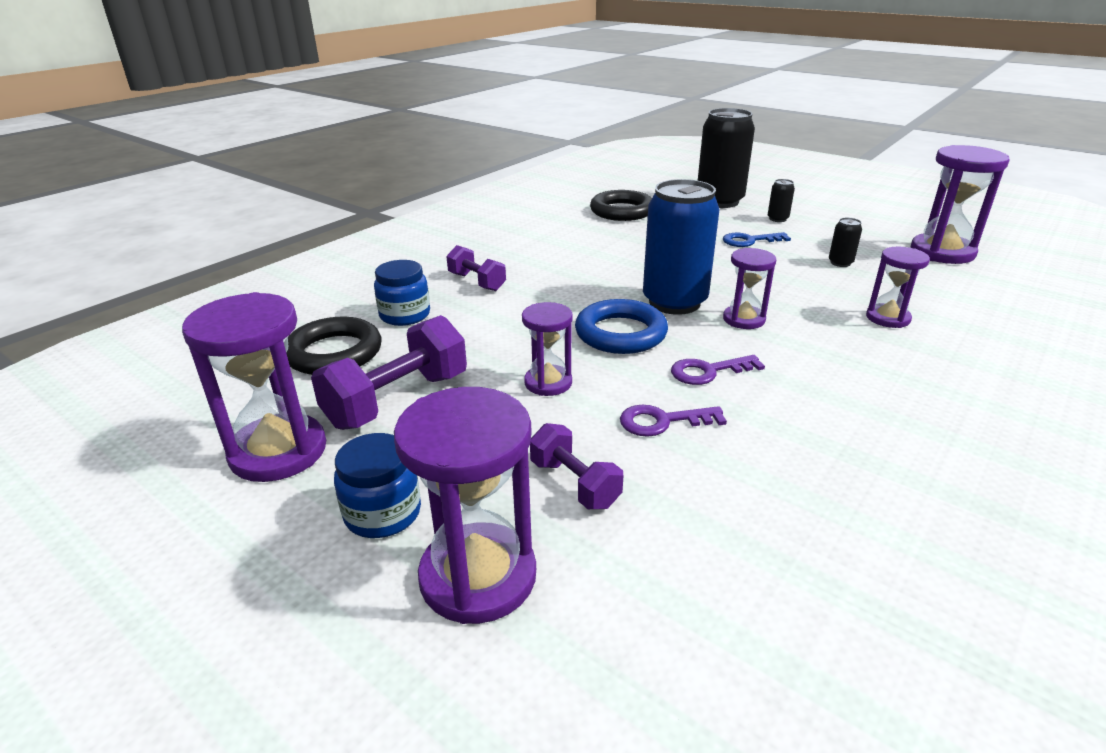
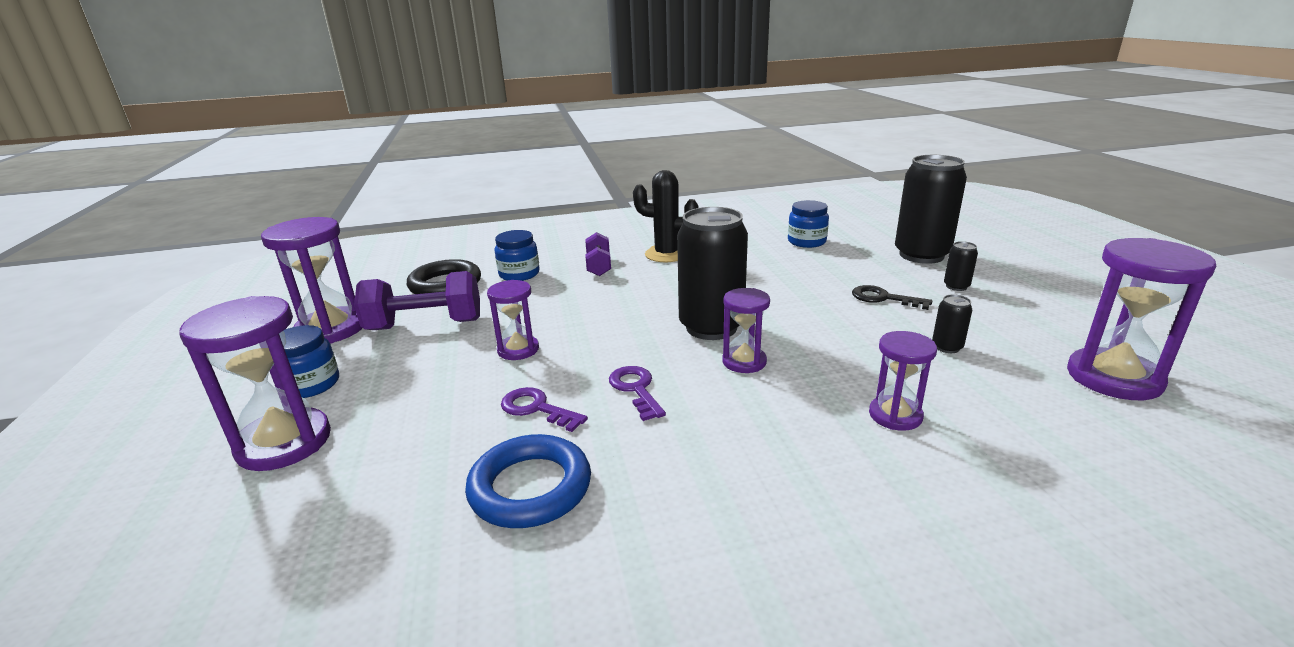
camera: 40 degrees right, 5 degrees down
purple dumbbell [530,423,623,509] -> none
blue ring [575,299,668,354] -> blue ring moved to [465,434,591,528]
black ring [590,190,652,221] -> blue jar [788,200,829,248]
blue can [643,179,719,315] -> black can [677,207,748,340]
purple key [671,355,765,385] -> purple key turned 45 degrees clockwise [609,366,666,421]
blue key [723,232,791,247] -> black key [852,285,932,310]
none -> black cactus [633,170,699,262]

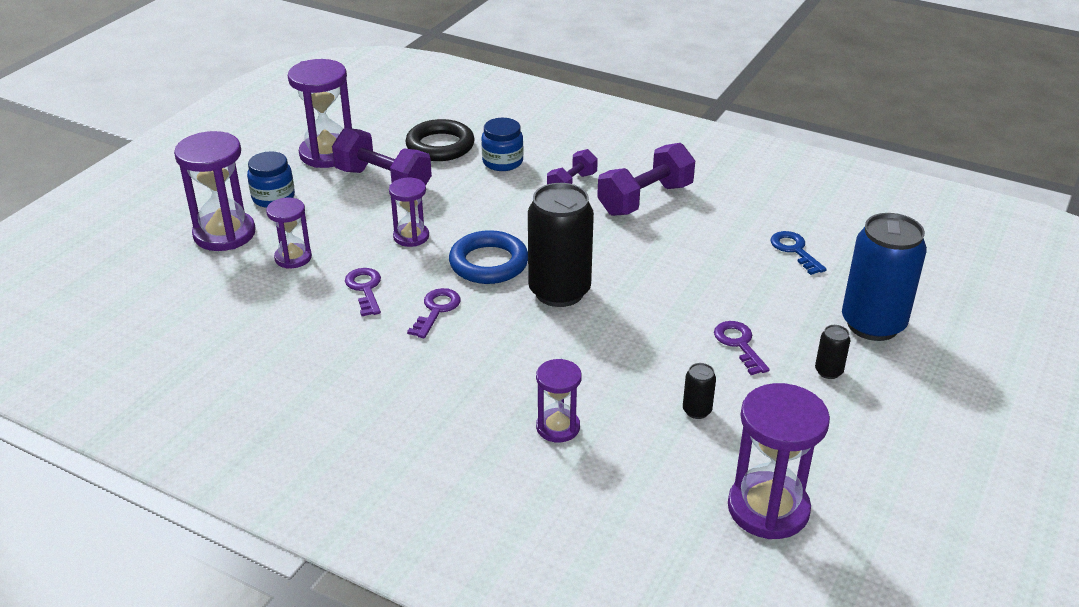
camera: 40 degrees right, 10 degrees up
blue ring [465,434,591,528] -> blue ring moved to [449,230,528,284]
black cactus [633,170,699,262] -> purple dumbbell [597,143,695,216]
purple hourglass [722,288,770,373] -> purple hourglass moved to [266,198,312,269]
blue jar [788,200,829,248] -> blue key [771,231,827,275]
black key [852,285,932,310] -> purple key [714,321,770,375]
black can [895,155,967,264] -> blue can [842,213,927,341]

